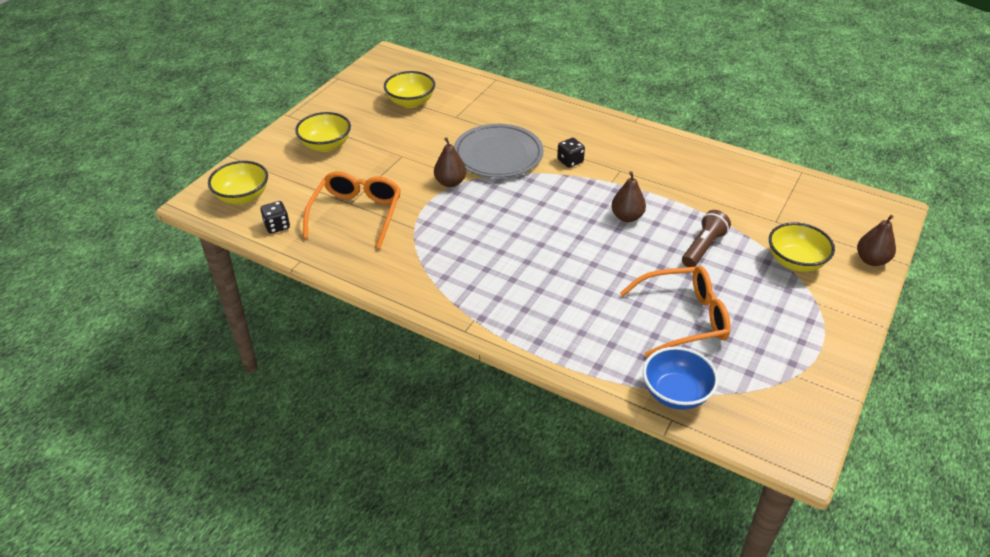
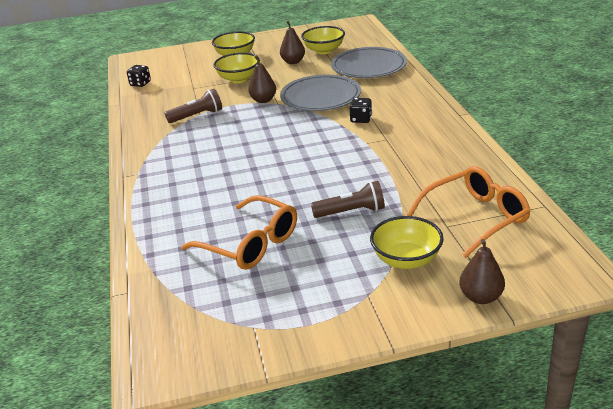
camera: 50 degrees right, 10 degrees down
yellow bowl [208,161,268,204] -> yellow bowl moved to [214,53,260,83]
orange glasses [303,171,401,249] -> orange glasses moved to [407,166,530,258]
brown pear [611,171,646,222] -> brown pear moved to [280,21,305,64]
blue bowl [643,347,718,410] -> none
none -> brown flashlight [165,89,222,123]
none -> grey plate [331,47,407,78]

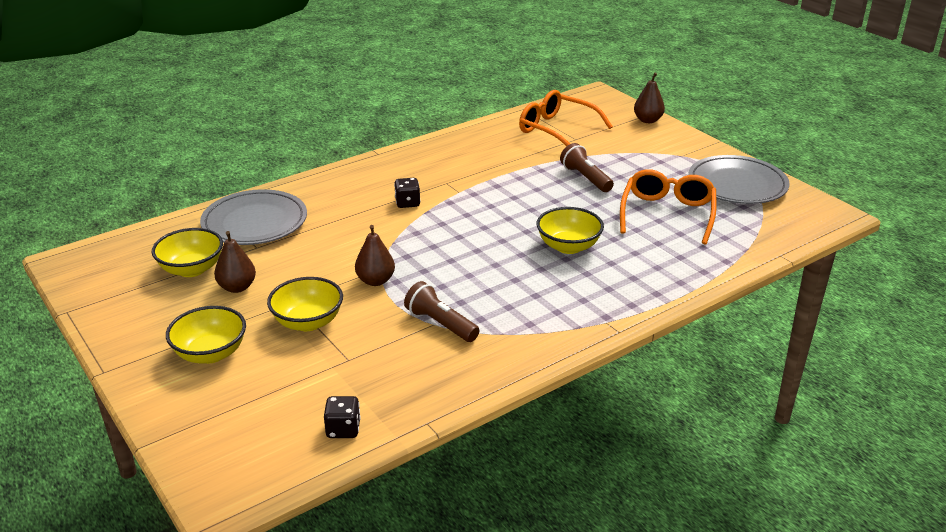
camera: 115 degrees left, 0 degrees up
grey plate [280,74,361,111] -> grey plate moved to [688,155,790,204]
yellow bowl [370,216,444,269] -> yellow bowl moved to [537,207,604,254]

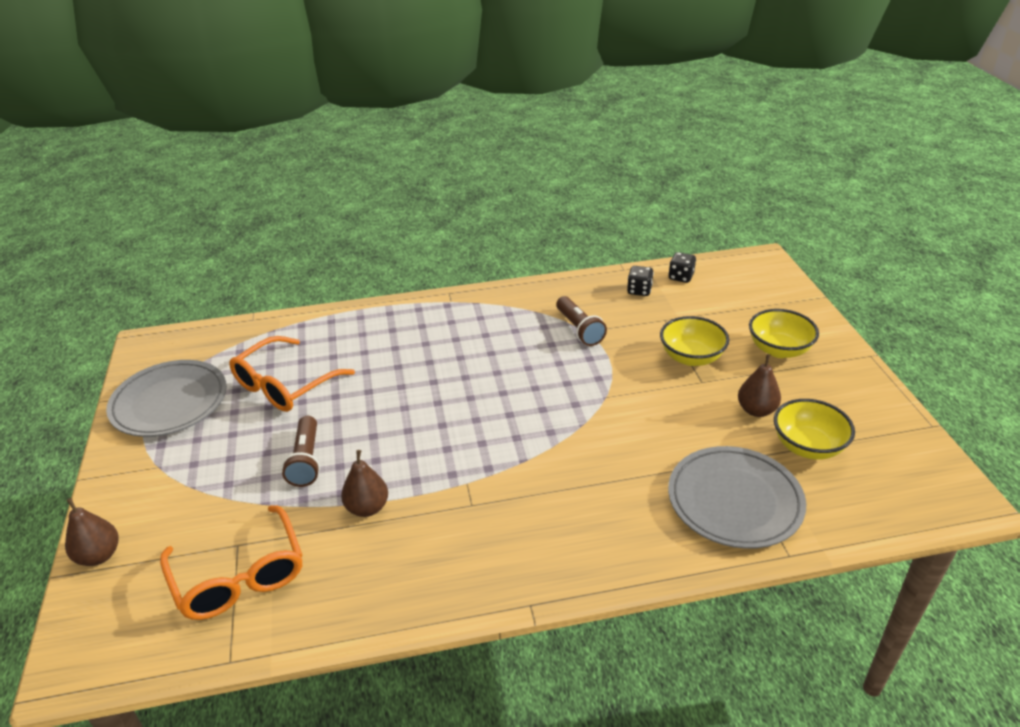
camera: 155 degrees left, 5 degrees up
brown pear [355,225,395,286] -> brown pear moved to [341,450,388,517]
black dice [394,178,421,208] -> black dice moved to [627,266,654,296]
yellow bowl [537,207,604,254] -> none

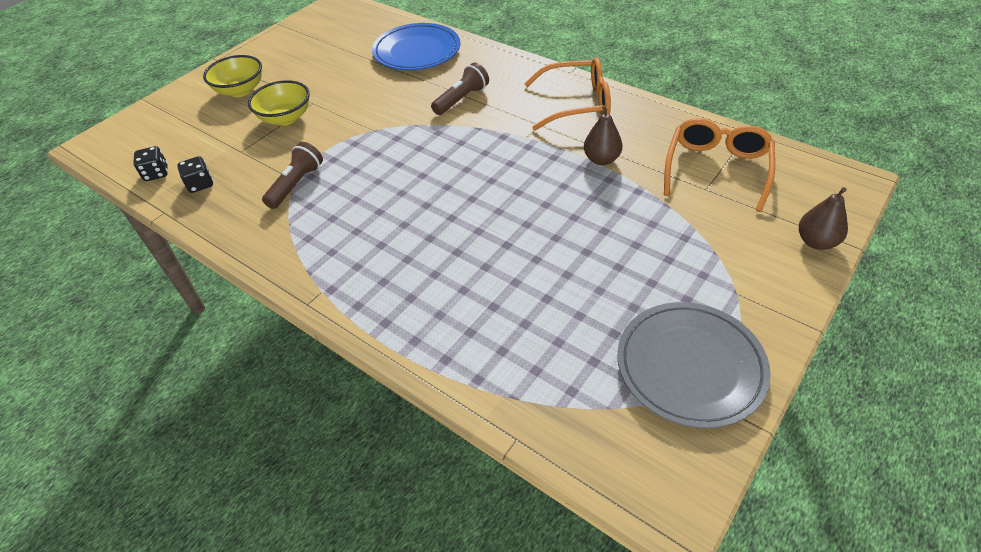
camera: 130 degrees left, 10 degrees up
orange glasses [229,336,355,412] -> orange glasses moved to [524,57,611,130]
brown flashlight [282,416,320,487] -> brown flashlight moved to [431,63,489,115]
grey plate [668,446,806,549] -> blue plate [372,23,460,70]
brown pear [738,354,781,417] -> none
yellow bowl [774,399,855,460] -> none

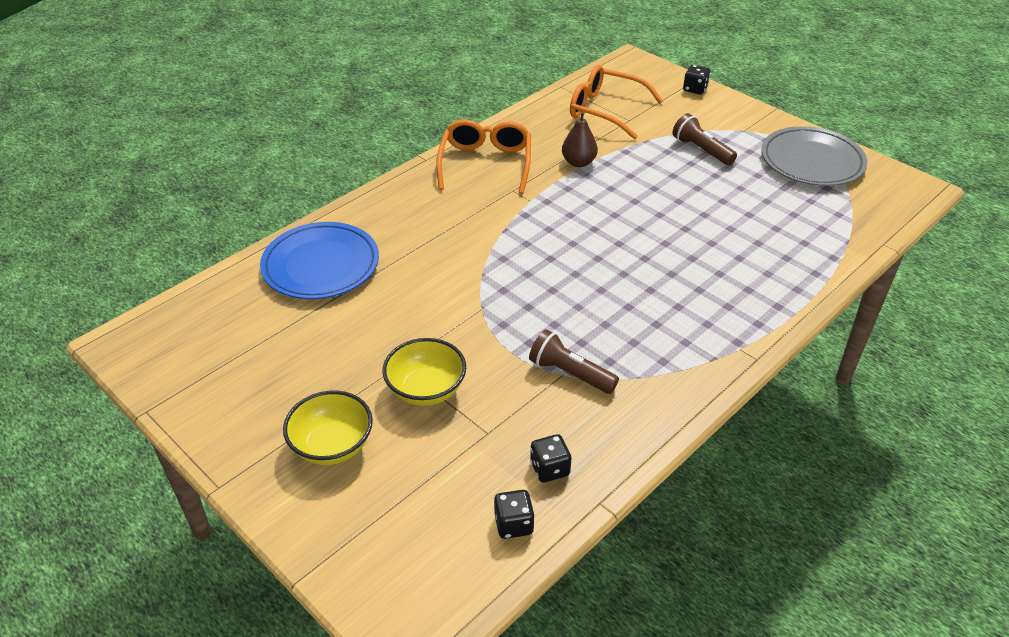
camera: 85 degrees left, 5 degrees down
brown flashlight [431,63,489,115] -> brown flashlight moved to [672,113,737,165]
brown pear [799,187,848,250] -> black dice [683,65,711,95]

